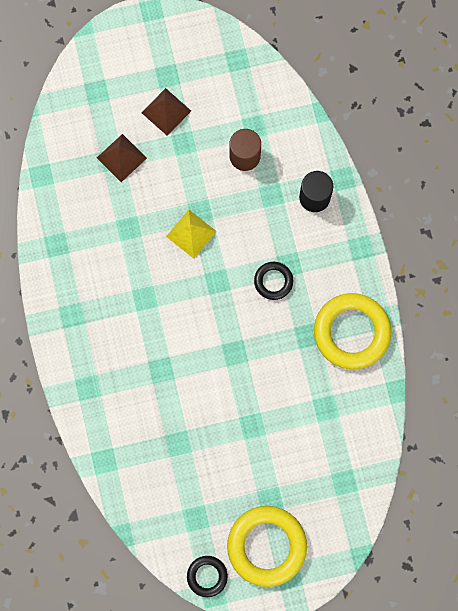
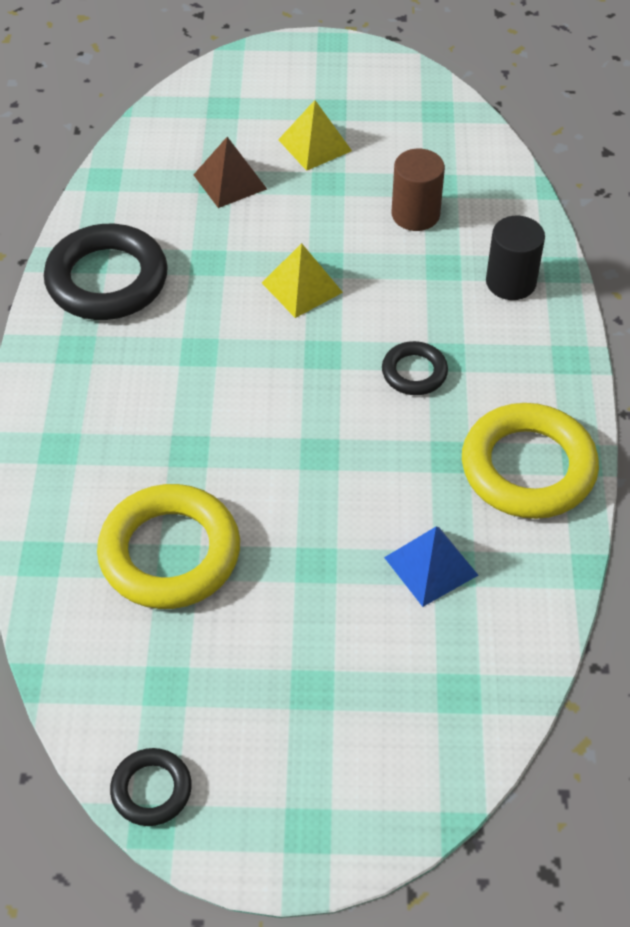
camera: 15 degrees right, 25 degrees down
brown pyramid [142,88,191,136] -> yellow pyramid [278,100,352,171]
yellow ring [227,506,307,587] -> yellow ring moved to [97,484,240,609]
none -> black ring [44,224,168,320]
none -> blue pyramid [384,526,478,607]

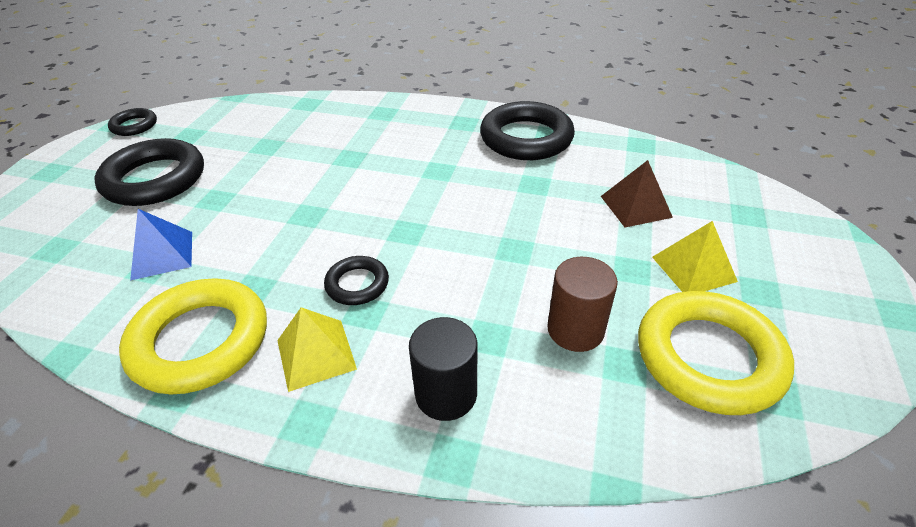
camera: 105 degrees right, 10 degrees down
yellow ring [97,484,240,609] -> yellow ring moved to [638,291,794,415]
yellow pyramid [262,243,343,318] -> yellow pyramid moved to [277,307,357,392]
none -> black ring [95,138,204,206]

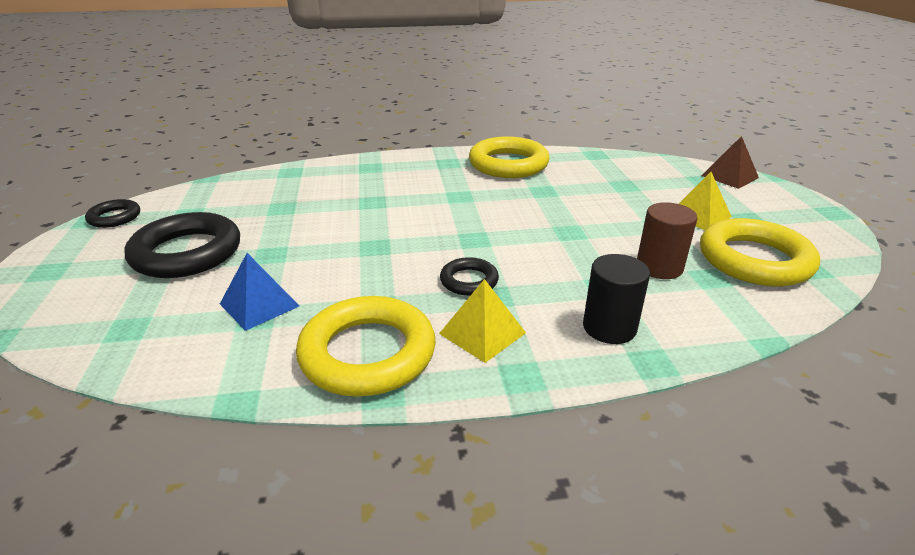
camera: 25 degrees left, 10 degrees down
black ring [480,101,575,160] -> yellow ring [469,136,550,178]
brown pyramid [601,160,673,227] -> brown pyramid moved to [701,136,759,189]

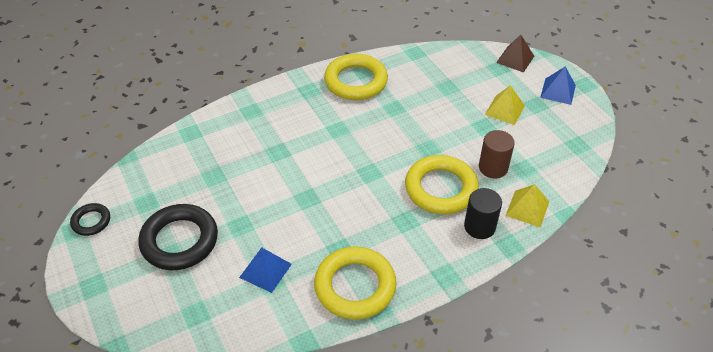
camera: 20 degrees left, 15 degrees up
yellow pyramid [439,279,526,363] -> yellow pyramid moved to [505,184,549,228]
black ring [440,257,499,296] -> none
yellow ring [700,218,820,286] -> yellow ring moved to [405,155,479,214]
none -> blue pyramid [540,66,576,105]

